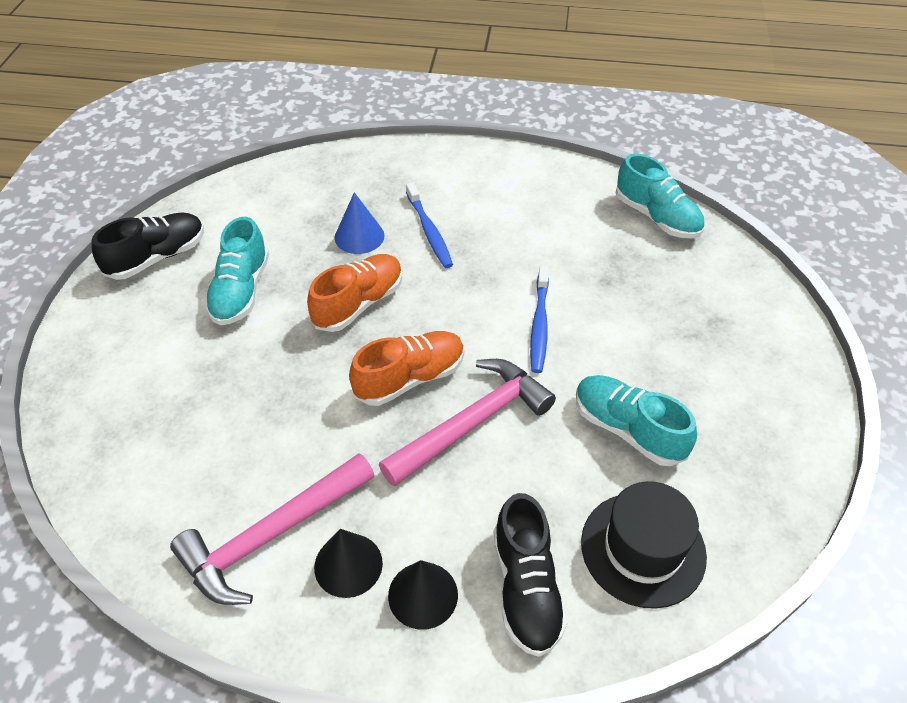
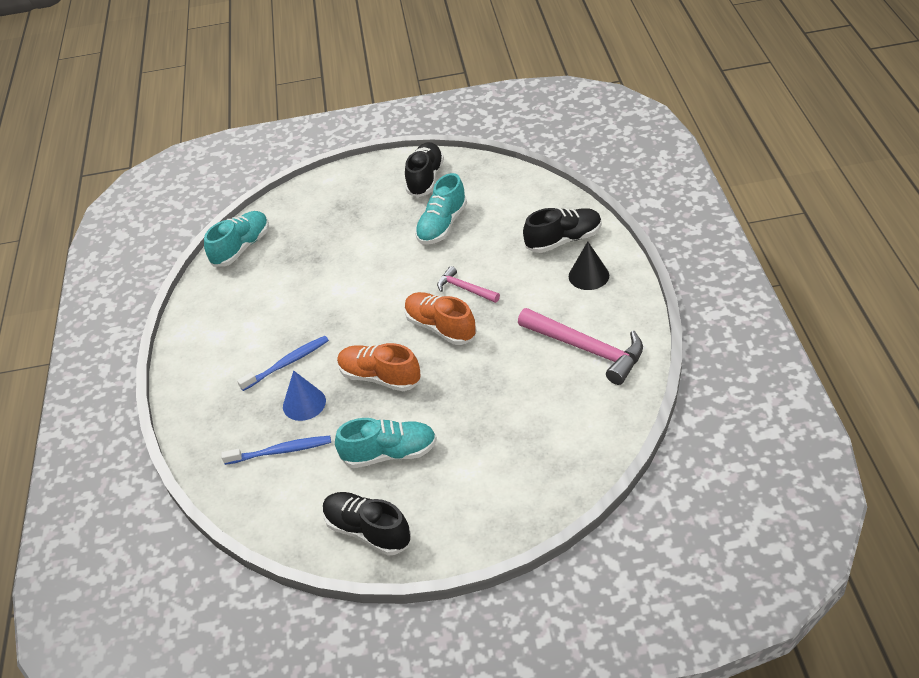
camera: 100 degrees left, 5 degrees down
black cone [314,529,383,598] -> none
pink hammer [379,359,556,487] -> pink hammer [437,266,500,303], size x0.55
blue toothbrush [530,266,549,373] -> blue toothbrush moved to [221,436,331,465]
black hat [581,481,707,609] -> none
none -> black shoe [405,142,444,197]

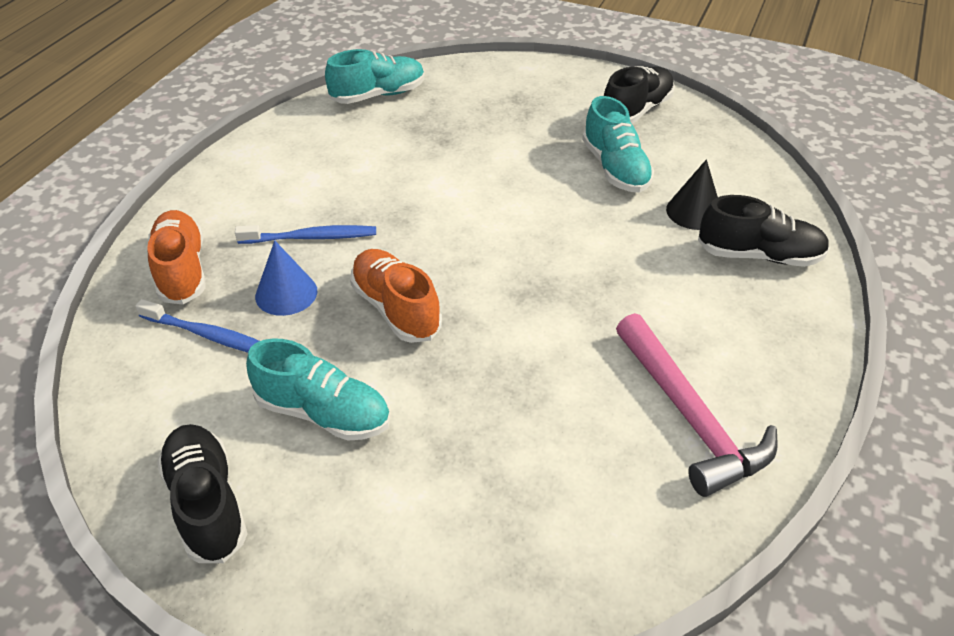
camera: 25 degrees right, 0 degrees up
orange shoe [404,292,477,345] -> orange shoe moved to [147,210,206,304]
turquoise shoe [415,173,467,245] -> turquoise shoe turned 75 degrees counterclockwise [582,96,654,193]
pink hammer [437,266,500,303] -> none
black cone [569,242,609,290] -> black cone moved to [666,159,718,230]

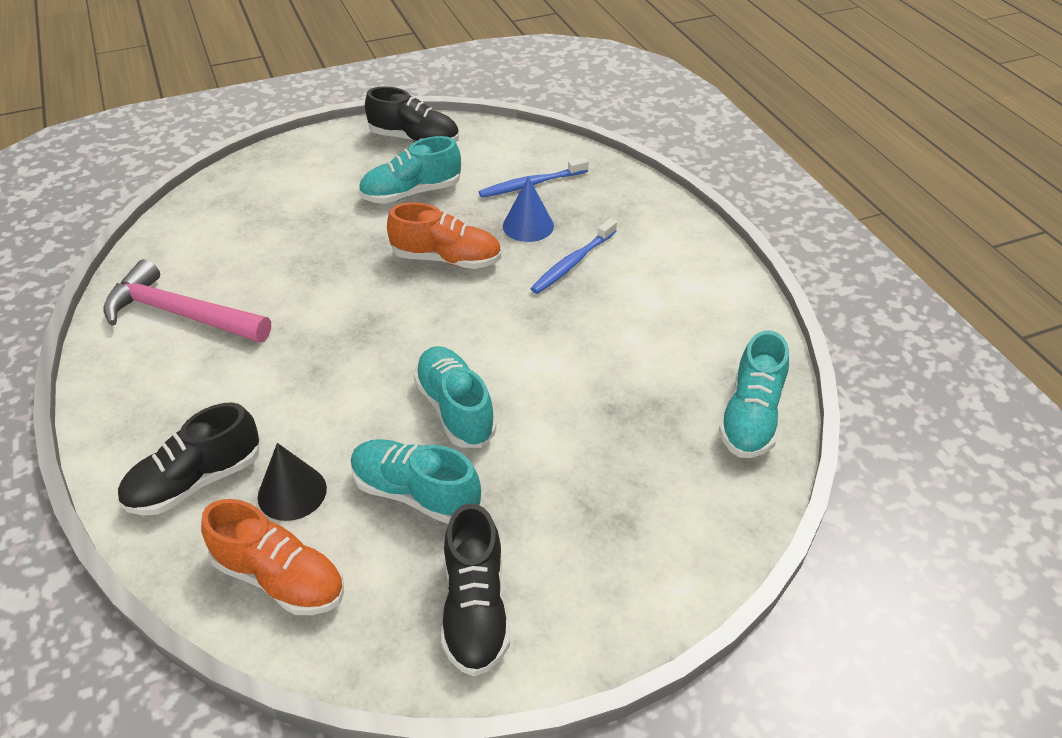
camera: 135 degrees right, 0 degrees up
orange shoe [147,210,206,304] -> orange shoe moved to [201,499,344,615]
none -> turquoise shoe [414,346,497,448]

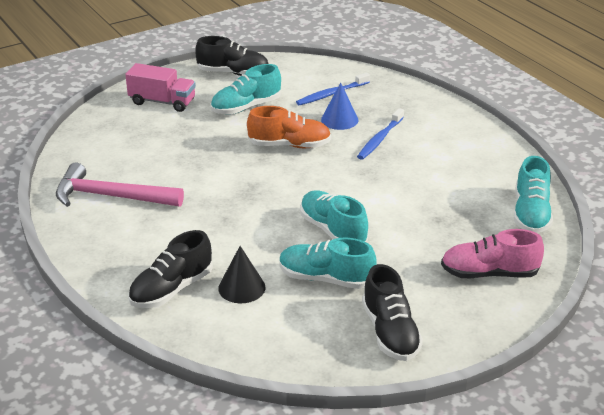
camera: 10 degrees left, 10 degrees down
orange shoe [201,499,344,615] -> none
none -> pink truck [125,63,196,112]
none -> pink shoe [441,229,544,279]

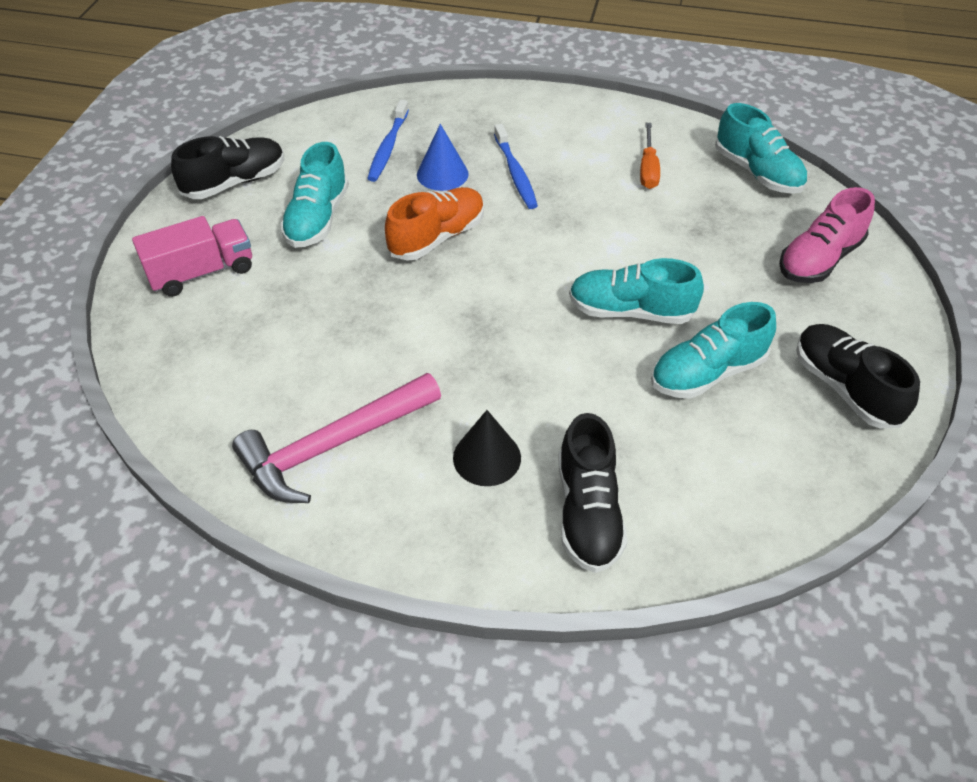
camera: 45 degrees left, 15 degrees up
black cone [218,246,265,303] -> black cone moved to [453,410,521,486]
black shoe [362,264,423,361] -> black shoe turned 150 degrees counterclockwise [796,324,920,428]
none -> orange screwdriver [640,123,660,189]

